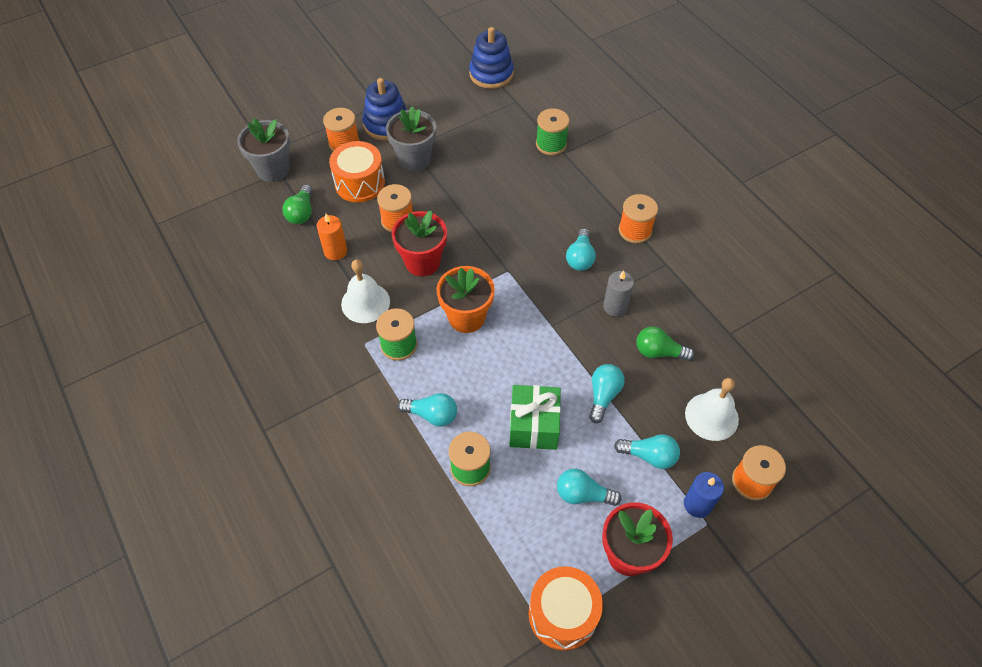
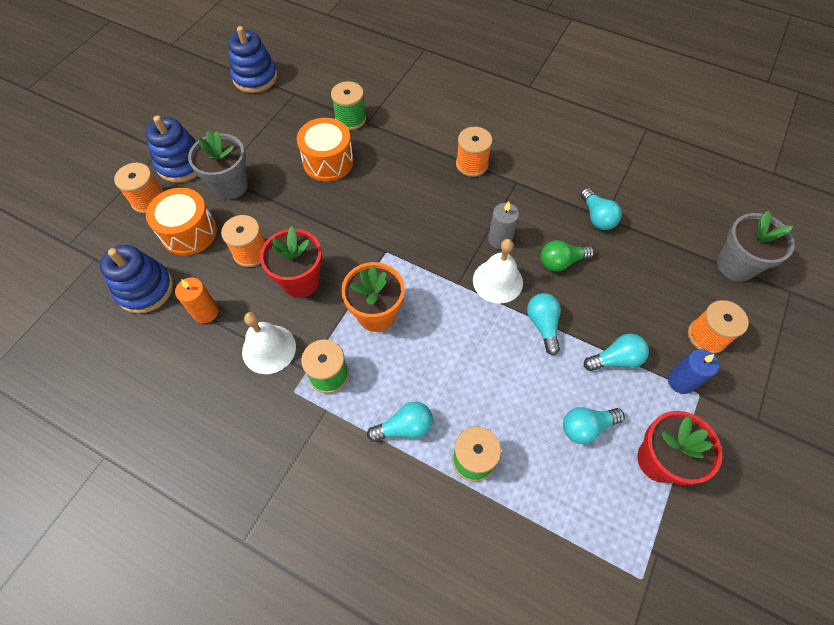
camera: 30 degrees left, 5 degrees up
grey flower pot [237,118,290,182] -> grey flower pot moved to [717,211,795,282]
green light bulb [283,185,313,224] -> blue stacking toy [100,245,173,314]
green gift [510,385,561,450] -> none
orange drum [529,566,603,651] -> orange drum moved to [297,118,354,182]
turquoise light bulb [566,228,596,271] -> turquoise light bulb moved to [581,188,622,230]
white bell [685,378,739,441] -> white bell moved to [473,239,523,303]

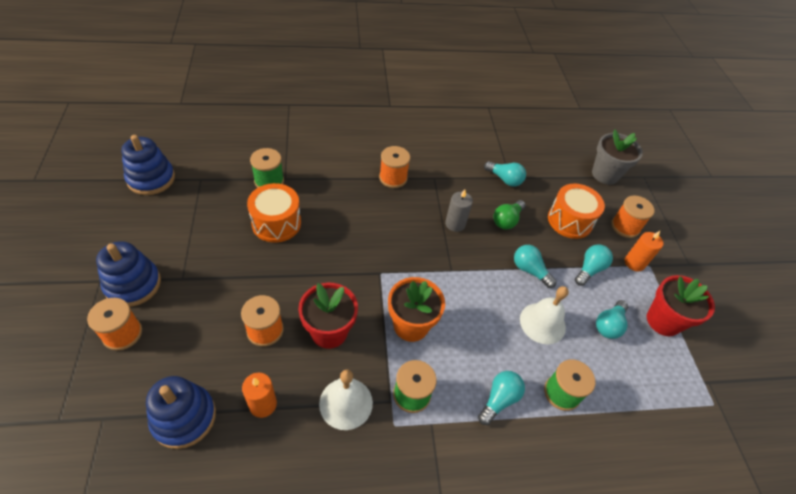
camera: 40 degrees left, 10 degrees down
orange drum [146,188,217,256] -> orange drum moved to [548,184,605,239]
grey flower pot [188,131,248,199] -> none
white bell [473,239,523,303] -> white bell moved to [520,286,569,344]
blue candle [668,349,719,394] -> orange candle [625,231,663,271]

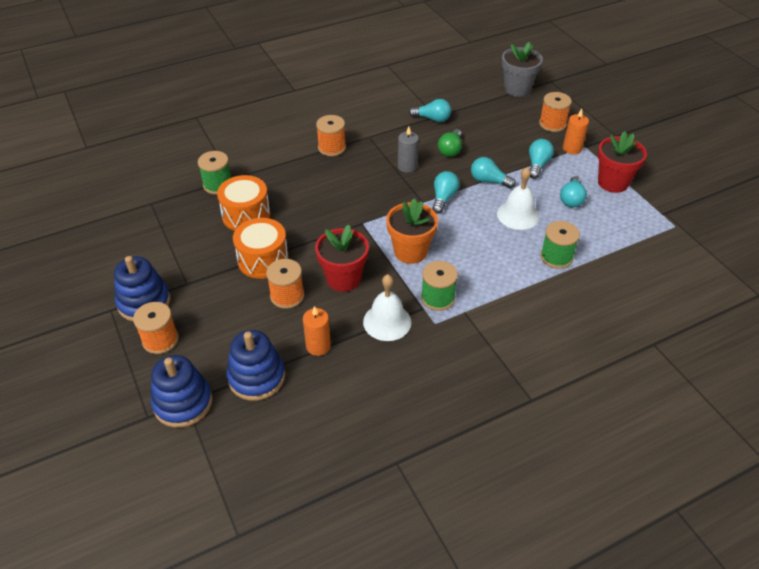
camera: 15 degrees left, 5 degrees down
blue stacking toy [121,135,175,195] -> blue stacking toy moved to [151,355,213,428]
turquoise light bulb [478,371,525,425] -> turquoise light bulb moved to [432,171,460,214]
orange drum [548,184,605,239] -> orange drum moved to [233,218,289,279]

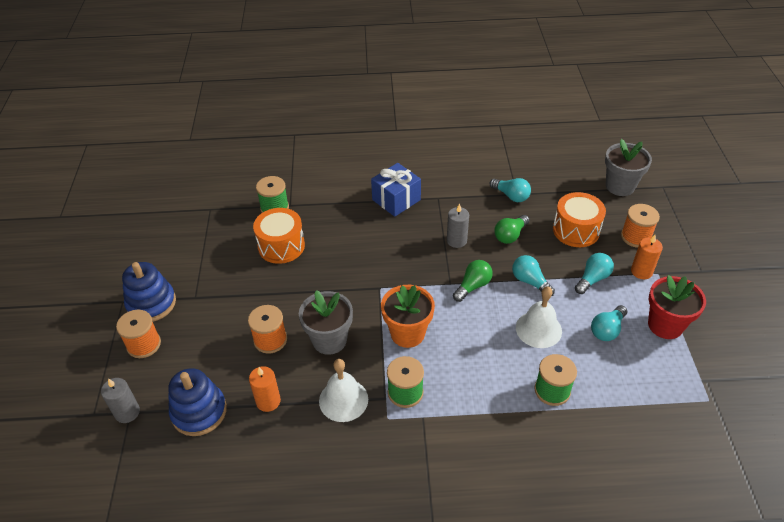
camera: 25 degrees right, 0 degrees up
blue stacking toy [151,355,213,428] -> grey candle [101,378,140,423]
orange drum [233,218,289,279] -> orange drum moved to [553,192,606,247]
red flower pot [315,225,369,292] -> grey flower pot [299,290,353,355]
orange spool [316,115,346,156] -> blue gift [371,163,421,217]
turquoise light bulb [432,171,460,214] -> green light bulb [453,260,493,302]

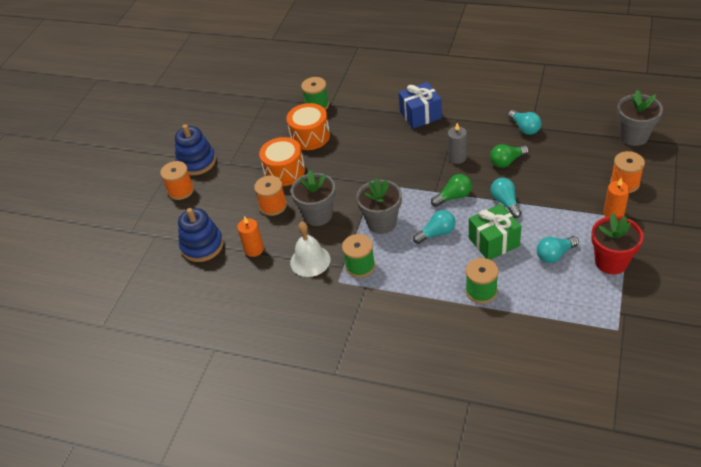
camera: 25 degrees right, 0 degrees up
grey candle [101,378,140,423] -> none
orange flower pot [381,285,435,348] -> grey flower pot [356,178,402,234]
white bell [516,287,562,348] -> green gift [469,204,521,260]
orange drum [553,192,606,247] -> orange drum moved to [259,137,305,186]
turquoise light bulb [575,253,614,294] -> turquoise light bulb moved to [413,210,456,244]

